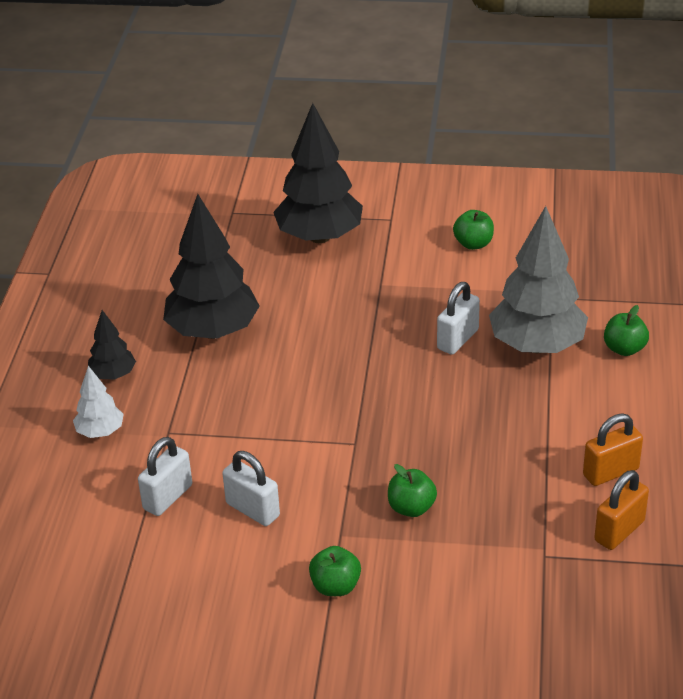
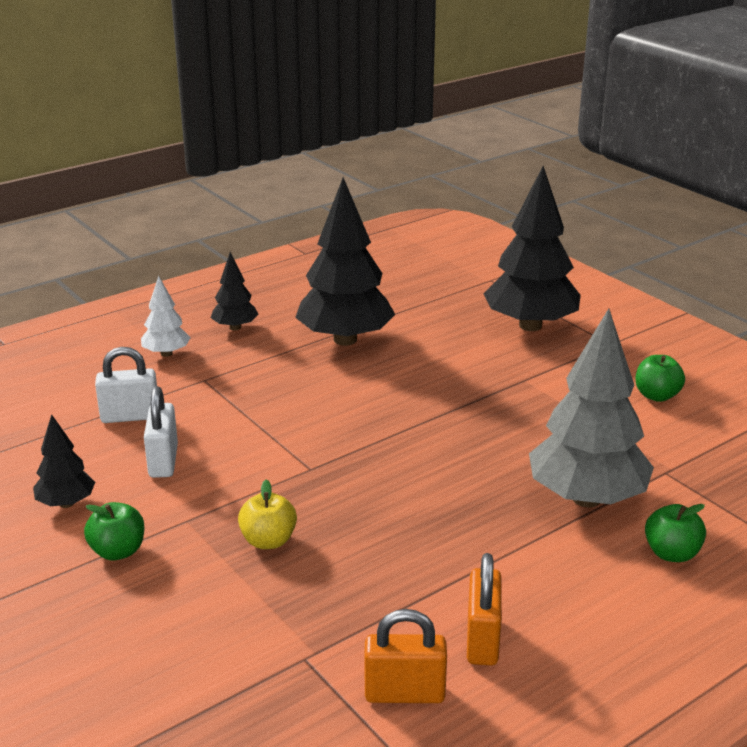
camera: 45 degrees right, 10 degrees down
green apple [388,464,437,517] -> yellow apple [238,480,297,549]
white padlock [437,282,480,355] -> none
orange padlock [583,414,643,486] -> orange padlock turned 75 degrees clockwise [467,553,502,666]
none -> black tree [33,414,95,508]

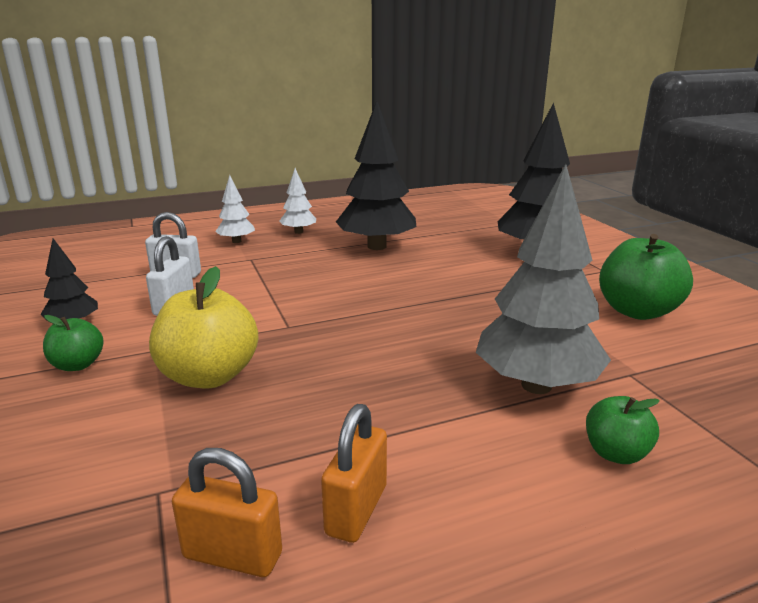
camera: 15 degrees right, 5 degrees down
black tree [211,252,259,330] -> white tree [279,168,316,234]
yellow apple [238,480,297,549] -> yellow apple [149,266,258,389], size x1.82
green apple [635,355,685,402] -> green apple [599,234,693,320], size x1.82

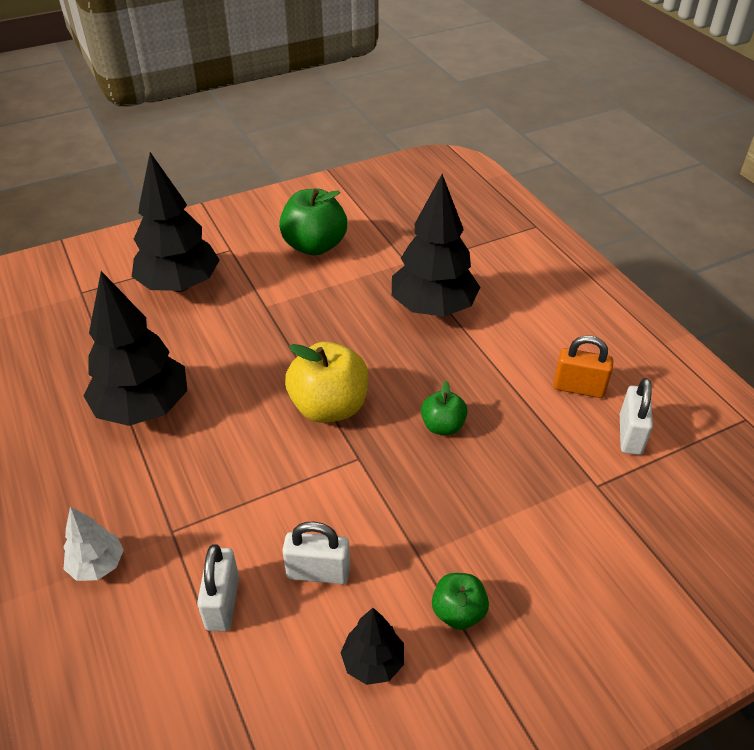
camera: 95 degrees left, 20 degrees up
yellow apple [149,266,258,389] -> yellow apple moved to [285,342,369,423]
orange padlock [172,448,282,577] -> white padlock [620,378,653,455]
white tree [279,168,316,234] -> none
grey tree [476,164,611,394] -> black tree [392,174,480,317]
green apple [586,396,660,464] -> green apple moved to [421,381,468,435]

